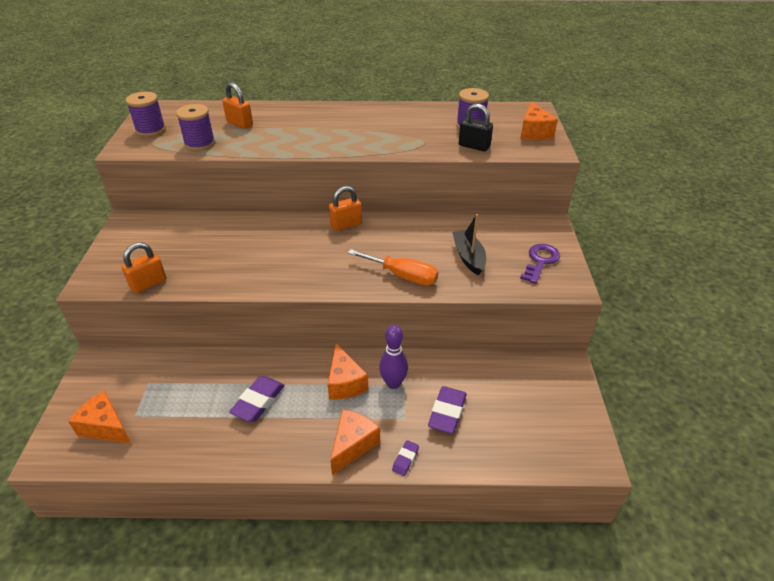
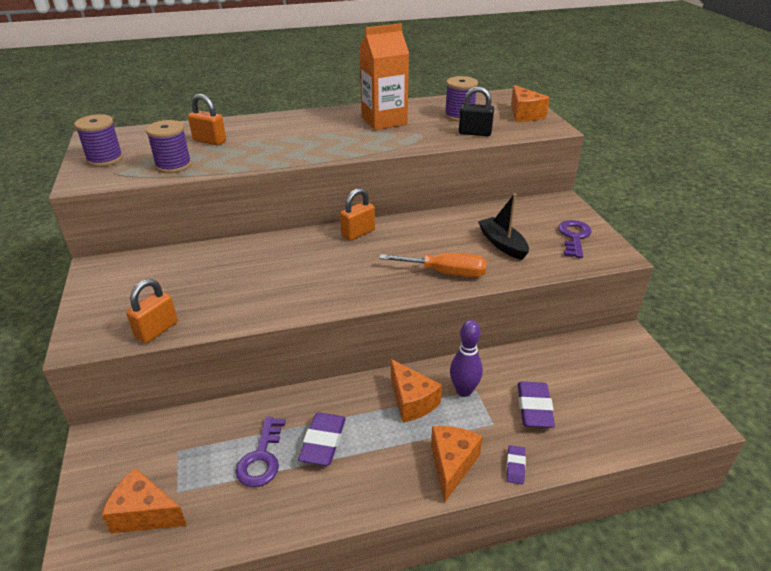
camera: 15 degrees left, 5 degrees down
none -> purple key [236,417,286,487]
none -> orange carton [359,23,409,130]

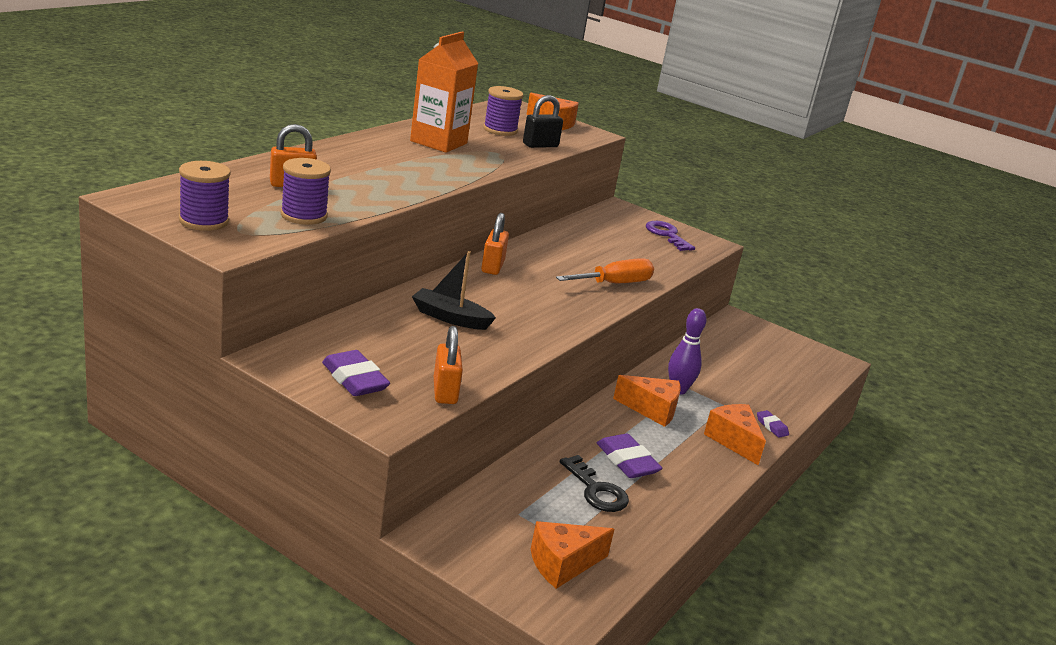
camera: 45 degrees left, 10 degrees down
purple key [236,417,286,487] -> black key [560,455,629,512]
black boat [478,193,529,260] -> black boat moved to [412,251,496,330]
purple eraser [518,382,555,428] -> purple eraser moved to [322,350,390,396]

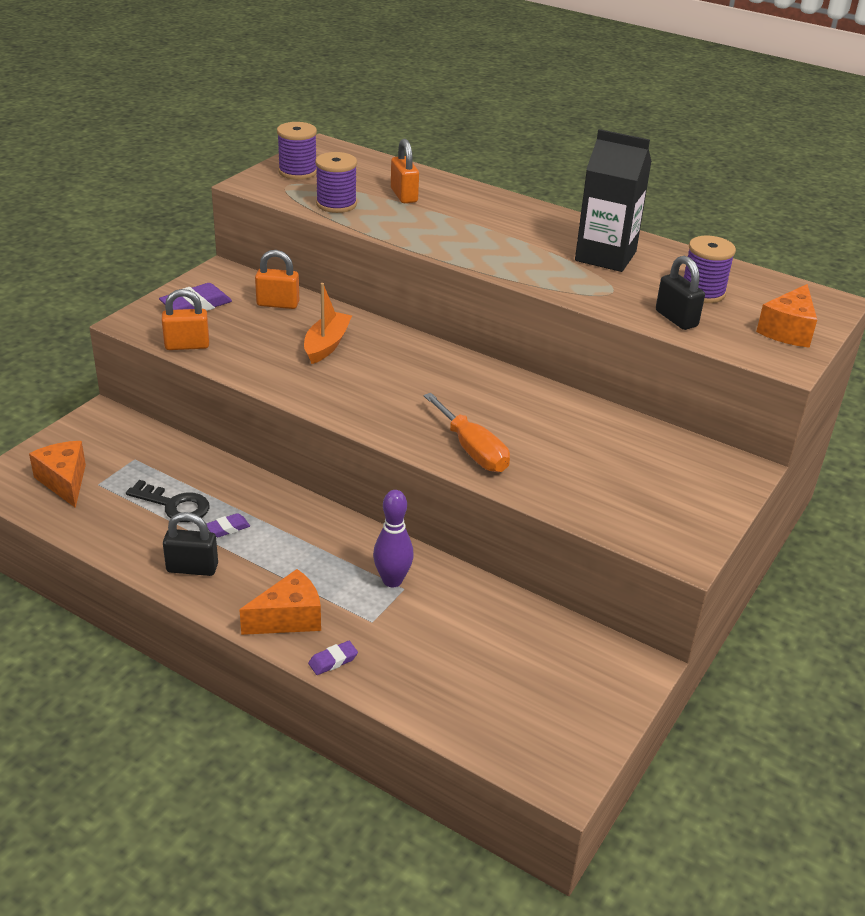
camera: 90 degrees right, 10 degrees up
orange carton [410,32,478,153] -> black carton [575,129,652,272]
black boat [412,251,496,330] -> orange boat [304,283,352,364]
orange padlock [481,213,509,275] -> orange padlock moved to [255,250,299,309]
black key [560,455,629,512] -> black key turned 120 degrees counterclockwise [126,480,210,522]
purple eraser [597,434,662,478] -> purple eraser [206,513,250,537], size x0.54
orange cheese [613,375,681,427] -> none
purple key [646,221,695,251] -> none
none -> black padlock [163,512,218,576]

